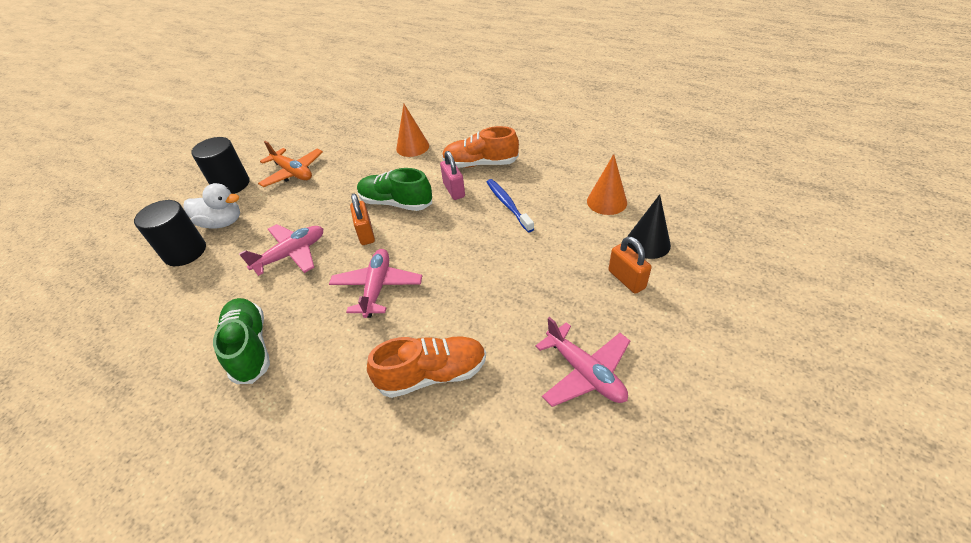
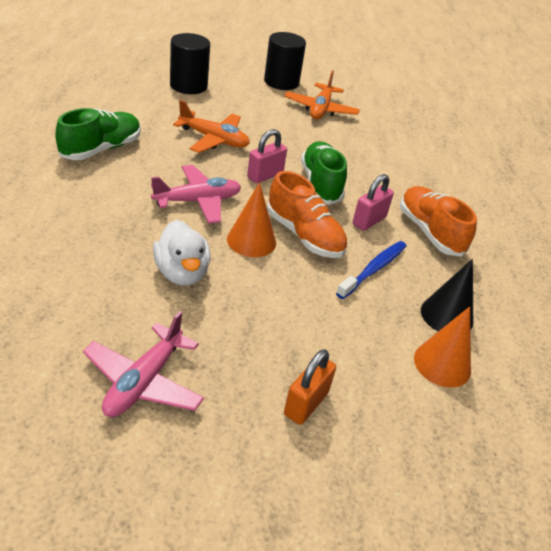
camera: 55 degrees right, 5 degrees down
white duck [183,183,240,229] -> white duck moved to [153,220,211,286]
pink plane [239,224,323,276] -> orange plane [173,100,250,153]
orange padlock [350,194,375,245] -> pink padlock [247,129,287,183]
orange shoe [367,336,486,398] -> orange shoe moved to [267,171,348,258]
orange cone [396,104,429,157] -> orange cone moved to [227,182,276,257]
black cone [627,194,671,259] -> black cone moved to [421,259,473,331]

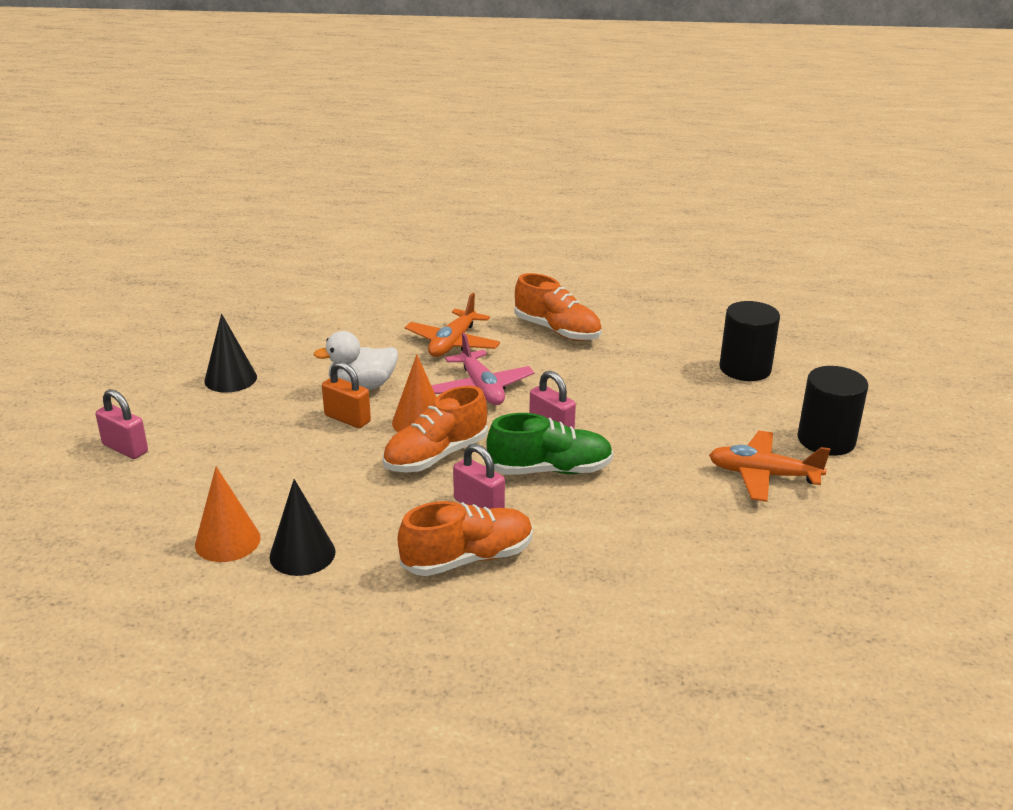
camera: 95 degrees right, 10 degrees down
green shoe [55,108,141,160] -> orange shoe [515,273,602,341]
pink plane [83,311,204,417] -> black cone [204,314,257,393]
orange plane [173,100,250,153] -> orange plane moved to [405,293,500,357]
orange padlock [284,349,336,425] -> orange padlock moved to [322,361,371,428]
blue toothbrush [336,241,406,299] -> none
none -> pink padlock [96,389,148,459]

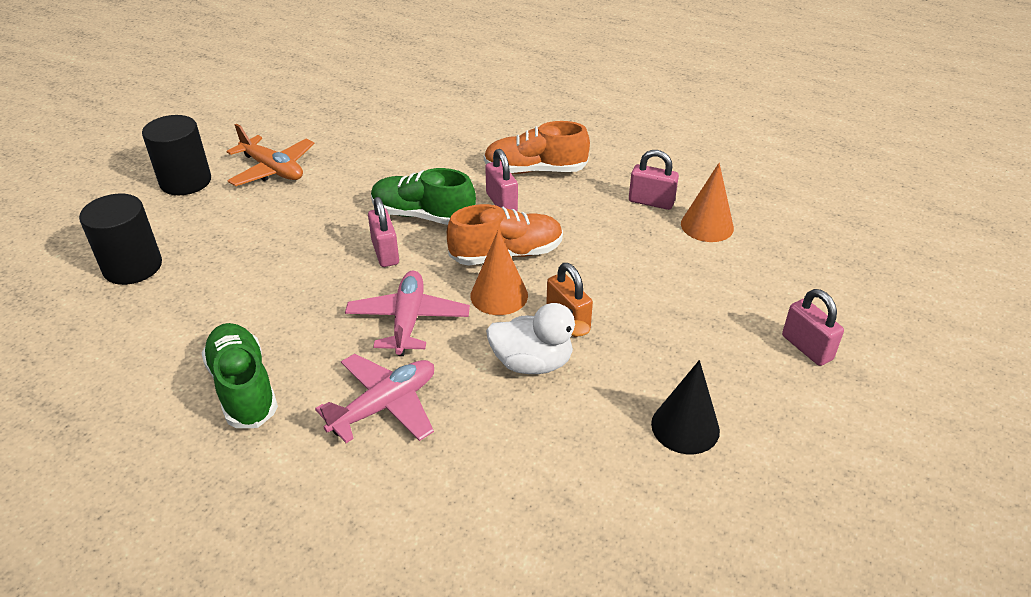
camera: 155 degrees left, 10 degrees up
black cone [270,479,335,576] -> pink padlock [629,150,679,210]
orange plane [405,293,500,357] -> pink plane [315,354,434,443]
orange shoe [515,273,602,341] -> green shoe [202,323,278,428]

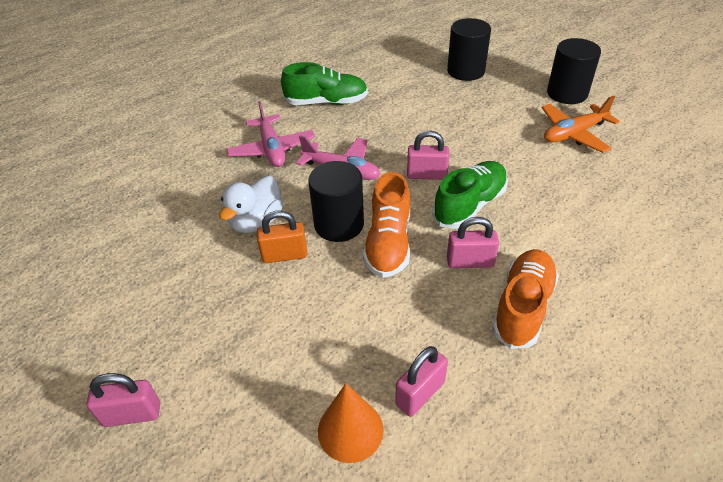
camera: 115 degrees right, 5 degrees up
orange cone [470,230,528,315] -> black cylinder [308,161,364,242]
black cone [651,360,720,454] -> none

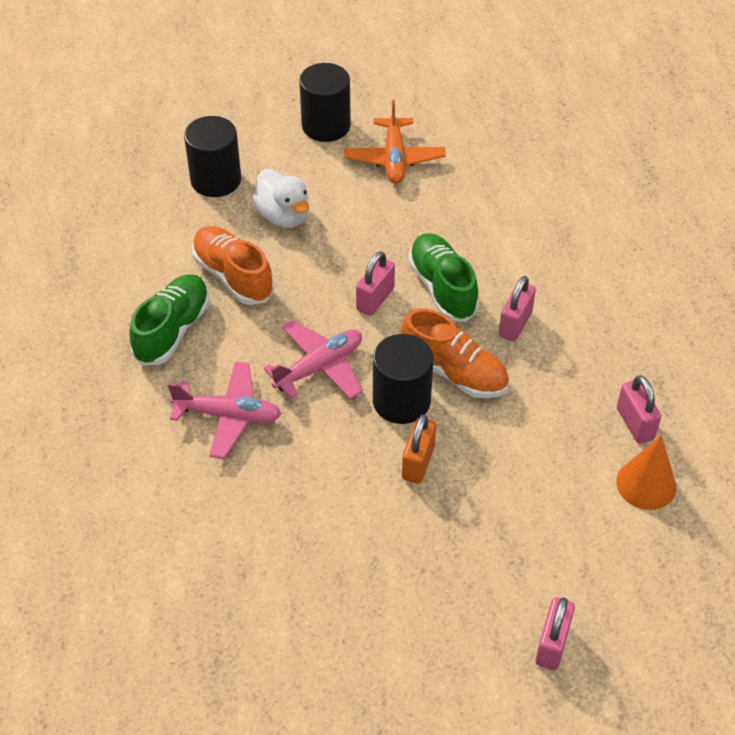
camera: 65 degrees left, 5 degrees up
white duck [219,176,283,233] -> white duck moved to [252,169,309,228]
orange shoe [492,249,559,349] -> orange shoe moved to [192,226,274,305]

